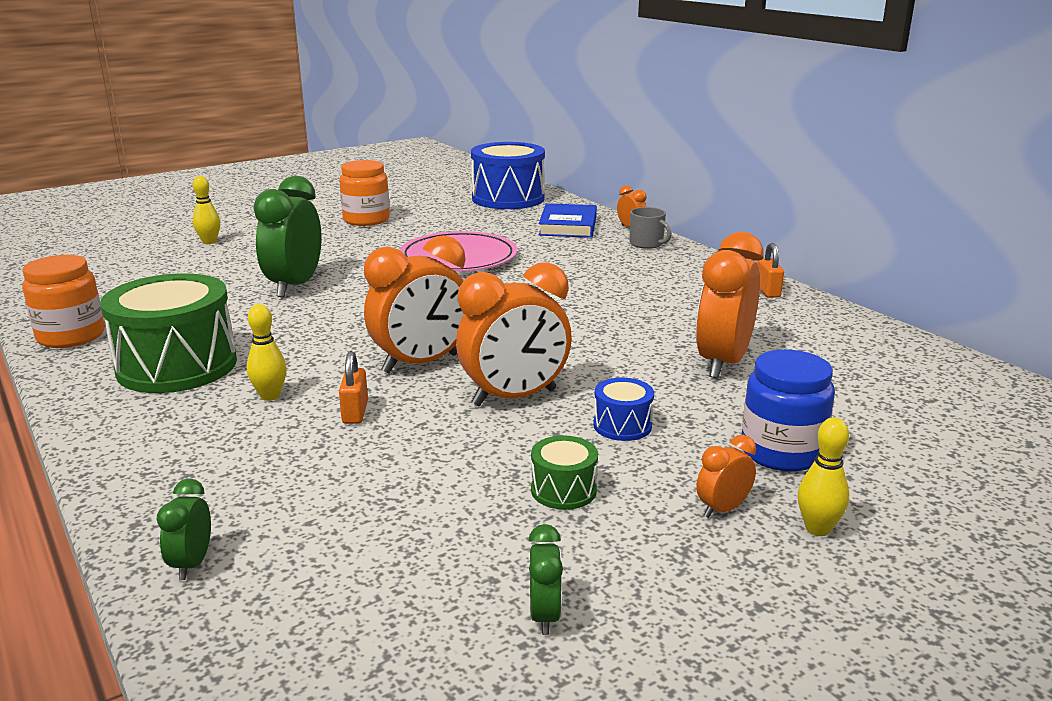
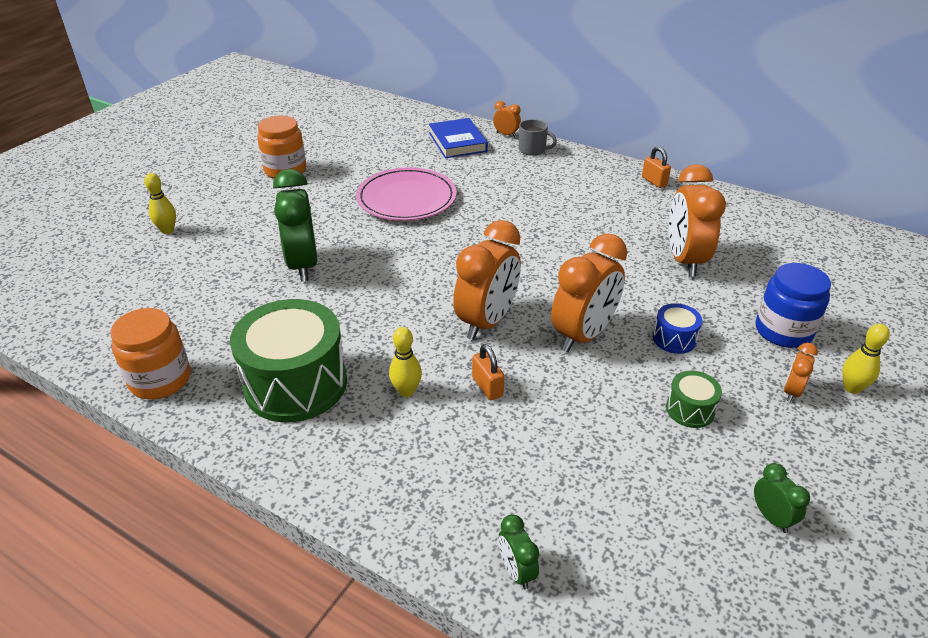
camera: 25 degrees left, 15 degrees up
blue drum [471,142,545,209] -> none

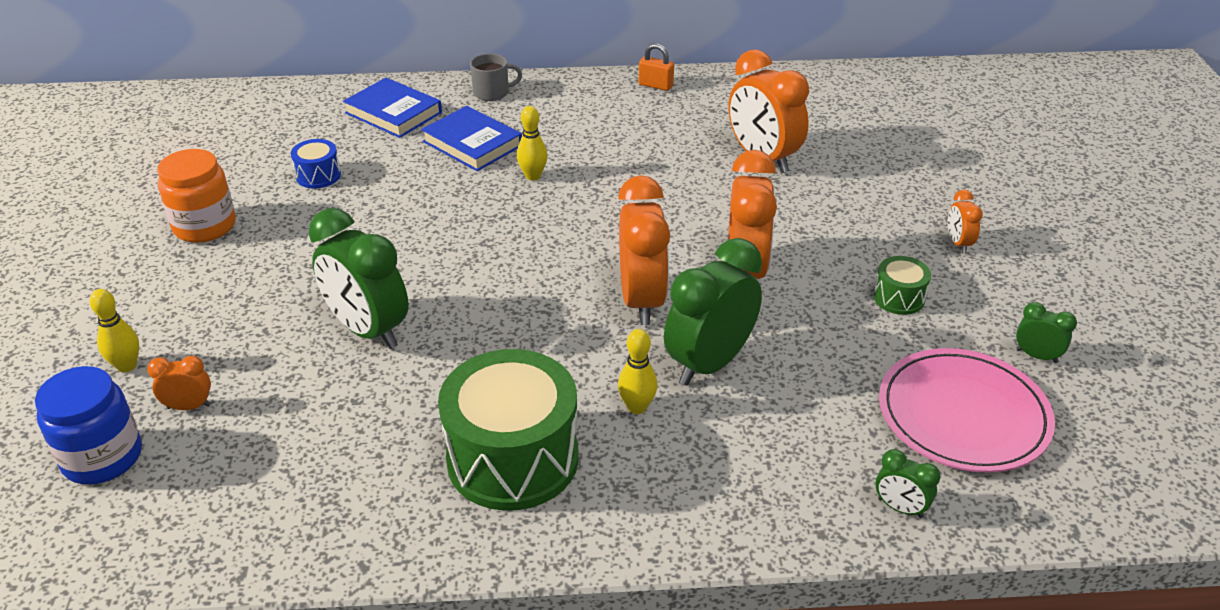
camera: 35 degrees left, 0 degrees up
orange jar [110,308,191,399] -> none
pink plate [356,167,457,221] -> pink plate moved to [879,348,1055,473]
orange padlock [472,344,504,400] -> green clock [664,238,762,386]
orange clock [493,101,521,137] -> orange clock moved to [147,356,211,410]
blue drum [653,303,702,354] -> blue drum moved to [291,139,341,189]
blue jar [756,263,831,348] -> blue jar moved to [35,366,142,484]
yellow bowling pin [842,324,890,394] -> yellow bowling pin moved to [517,106,548,181]
none -> blue book [421,106,522,171]

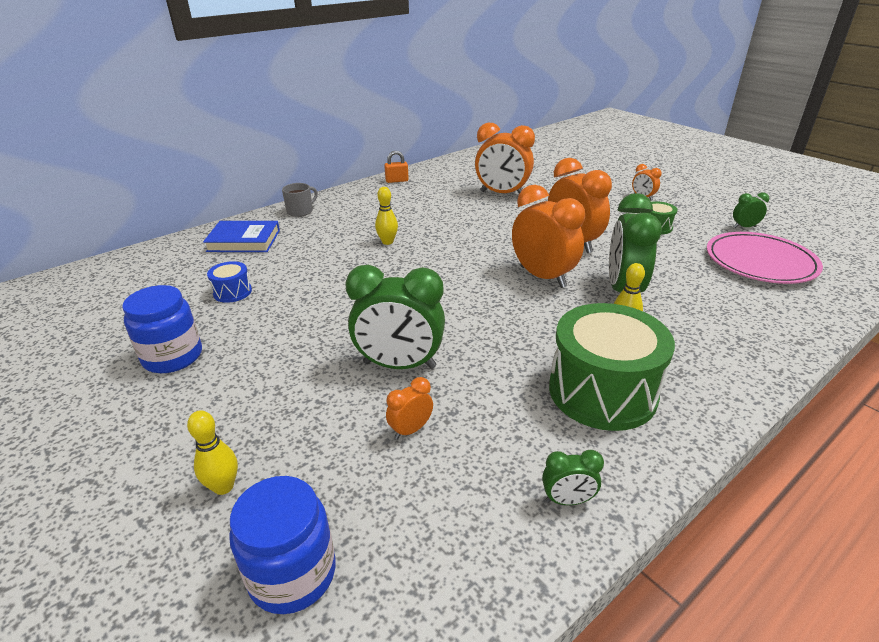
camera: 35 degrees left, 5 degrees down
orange clock [147,356,211,410] -> orange clock moved to [386,377,433,439]
orange jar [157,149,236,243] -> blue jar [122,285,202,373]
blue book [421,106,522,171] -> none
green clock [875,449,941,518] -> green clock moved to [542,450,604,505]

